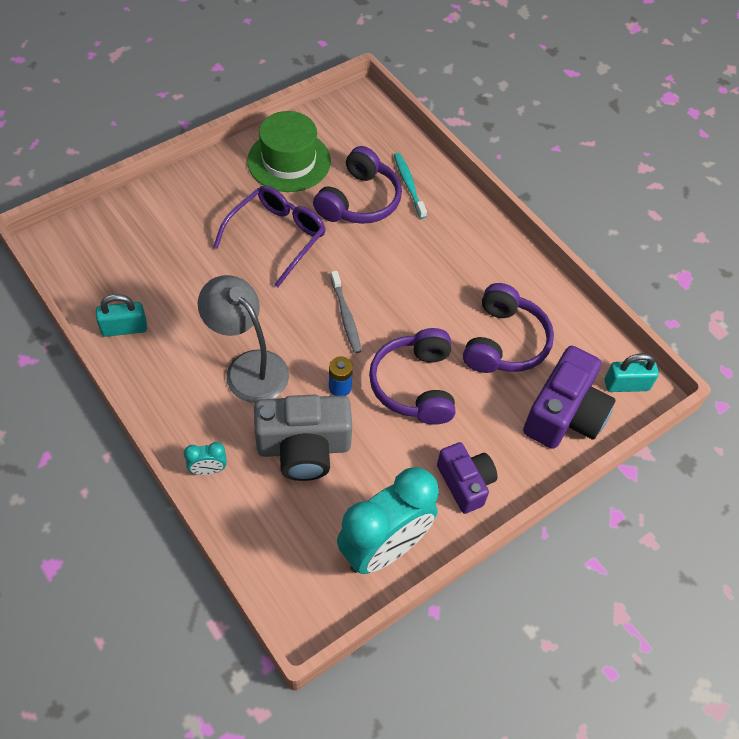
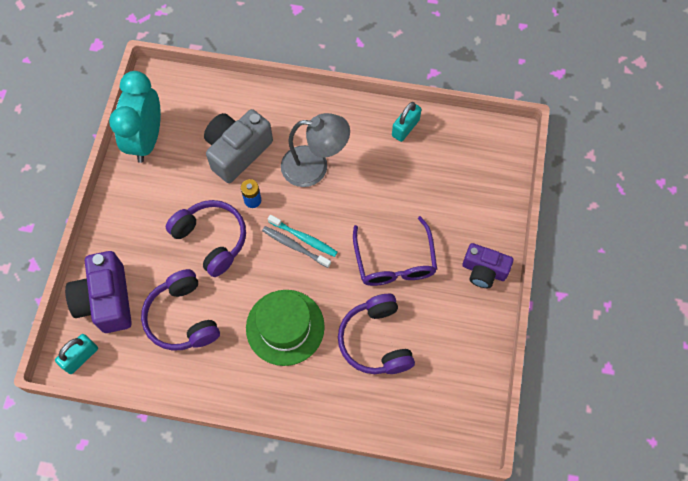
camera: 140 degrees right, 10 degrees up
turquoise clock [184,442,227,475] -> none
green hat [247,111,331,192] -> green hat moved to [246,290,325,366]
turquoise toothbrush [394,153,427,219] -> turquoise toothbrush moved to [268,215,337,257]
purple camera [437,442,498,514] -> purple camera moved to [462,243,514,288]

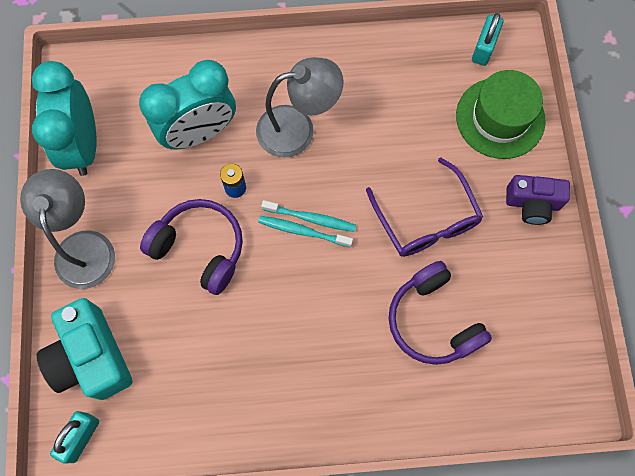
camera: 15 degrees left, 5 degrees up
purple camera [65,251,132,333] -> turquoise camera [37,298,132,400]
purple headphones [141,269,220,351] -> none
grey camera [204,109,273,183] -> turquoise clock [139,60,236,149]
green hat [246,290,325,366] -> green hat moved to [456,70,546,159]
grey toothbrush [262,226,331,268] -> turquoise toothbrush [258,216,353,248]
turquoise padlock [392,102,422,142] -> turquoise padlock moved to [472,13,503,66]
none -> grey lamp [20,169,115,289]

